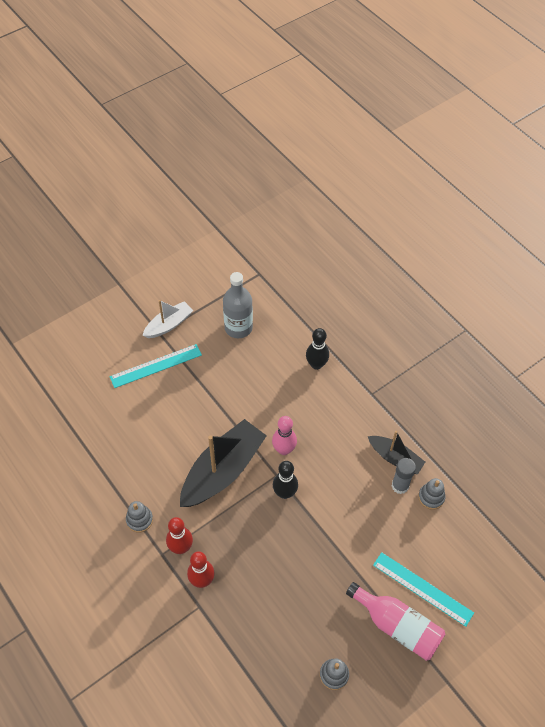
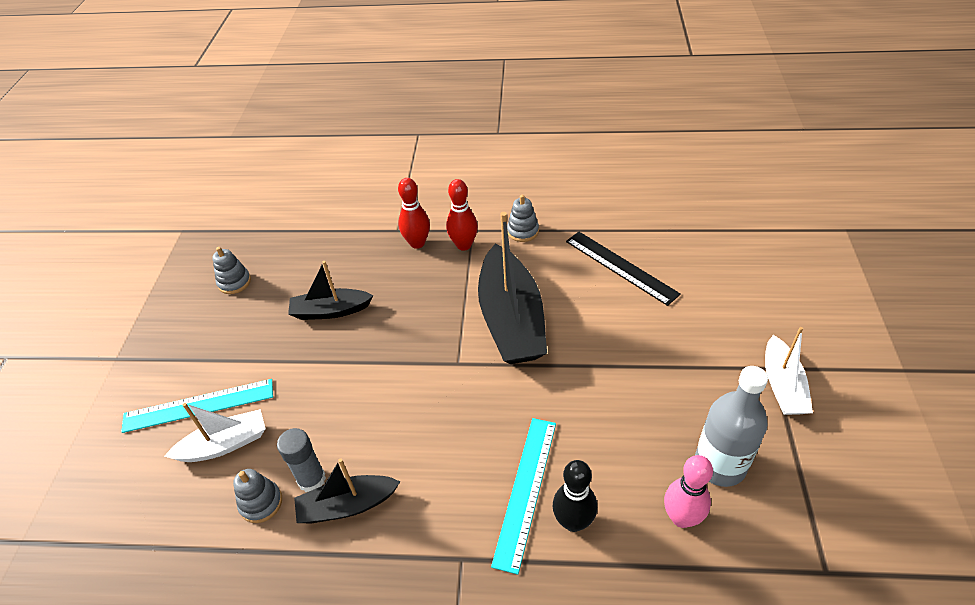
camera: 135 degrees right, 10 degrees down
turquoise ruler [110,344,202,388] -> turquoise ruler moved to [491,418,556,575]
pink bowling pin [272,416,297,455] -> pink bowling pin moved to [664,455,713,528]
black bowling pin [273,461,298,499] -> none
pink bottle [346,582,445,661] -> none
none -> white boat [164,403,266,462]
none -> black boat [288,261,374,320]
none -> black ruler [566,232,681,306]

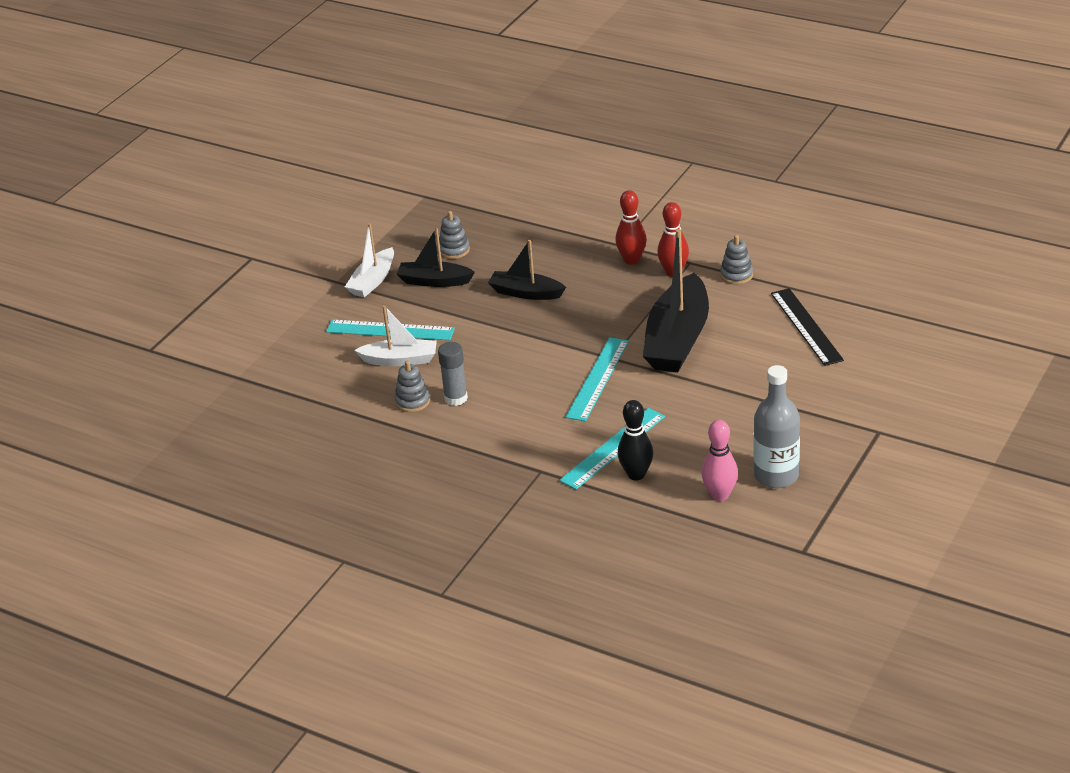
camera: 25 degrees right, 10 degrees down
black boat [294,458,401,523] -> black boat moved to [397,228,475,287]
white boat [765,327,813,415] -> white boat moved to [345,223,394,298]
none -> turquoise ruler [565,337,629,421]

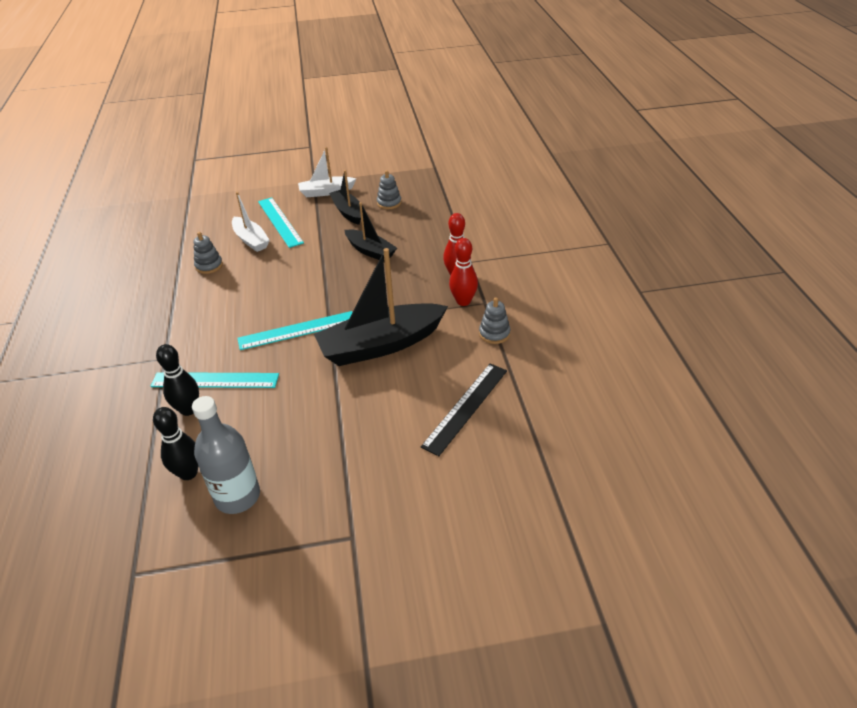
camera: 50 degrees right, 5 degrees up
grey glue stick [438,342,468,406] -> none
black boat [488,240,566,300] -> black boat turned 150 degrees clockwise [345,202,397,262]
pink bowling pin [702,420,738,501] -> black bowling pin [153,407,199,480]

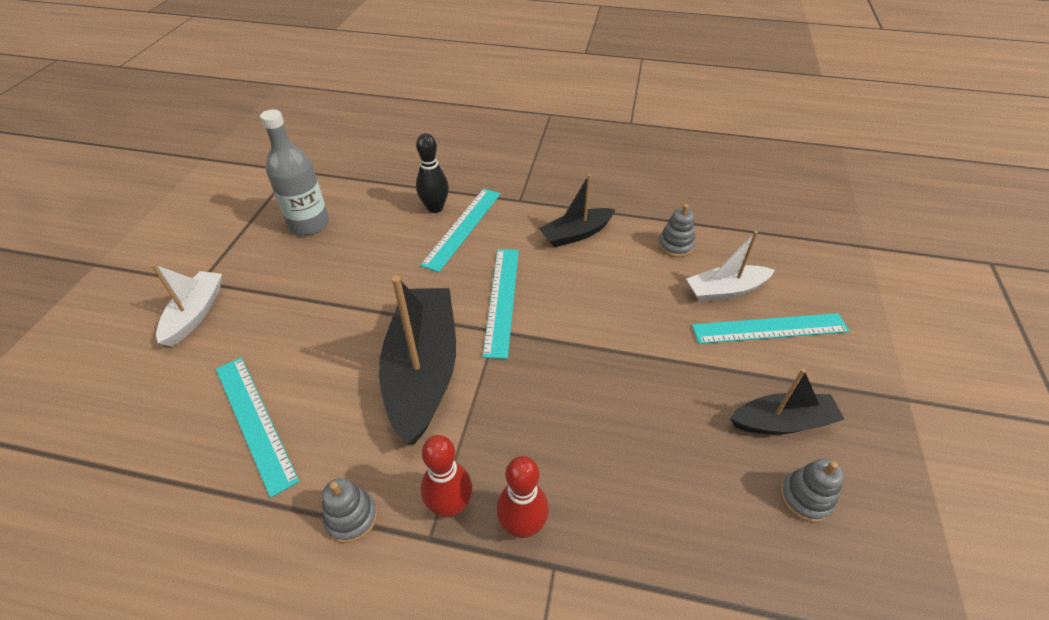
camera: 110 degrees right, 5 degrees up
black bowling pin [153,407,199,480] -> none
white boat [298,147,356,197] -> white boat moved to [151,264,222,347]
black boat [345,202,397,262] -> black boat moved to [539,174,616,248]
black ruler [421,364,507,456] -> turquoise ruler [216,357,299,498]

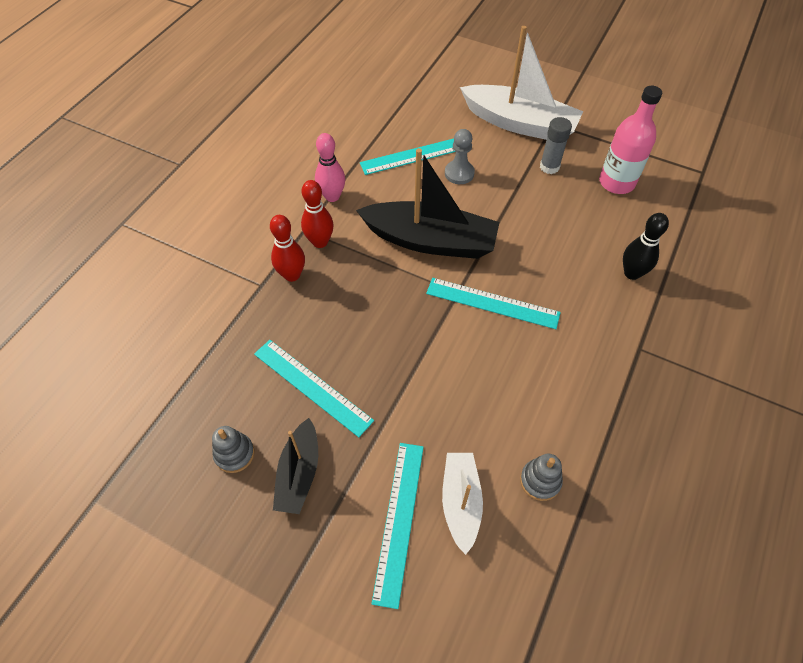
camera: 105 degrees right, 10 degrees up
white boat [151,264,222,347] -> white boat [460,26,583,140], size x1.79
grey bottle [260,109,329,235] -> pink bottle [599,86,662,194]
grey stacking toy [322,478,377,543] -> pink bowling pin [315,133,345,202]
turquoise ruler [420,189,501,272] -> turquoise ruler moved to [254,340,374,437]
black boat [539,174,616,248] -> none
none -> grey pawn [445,129,475,184]
none -> grey glue stick [540,117,572,174]

